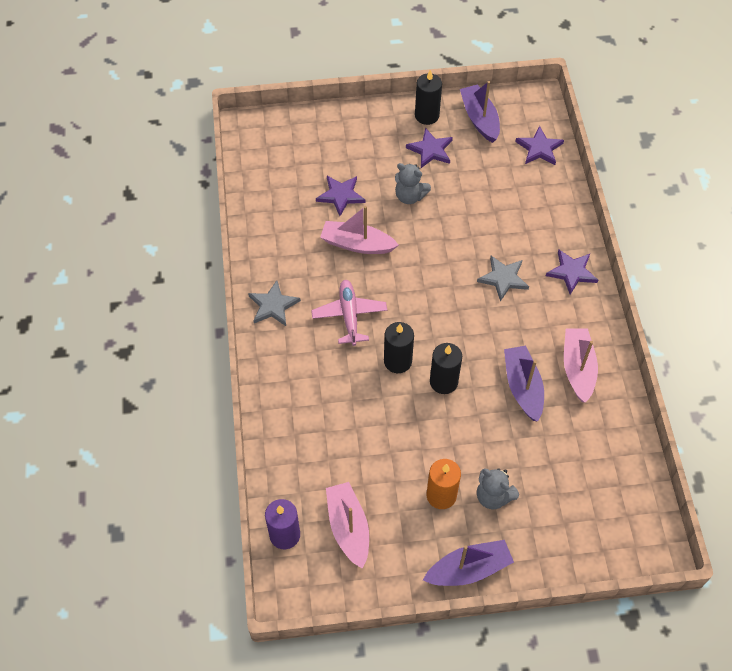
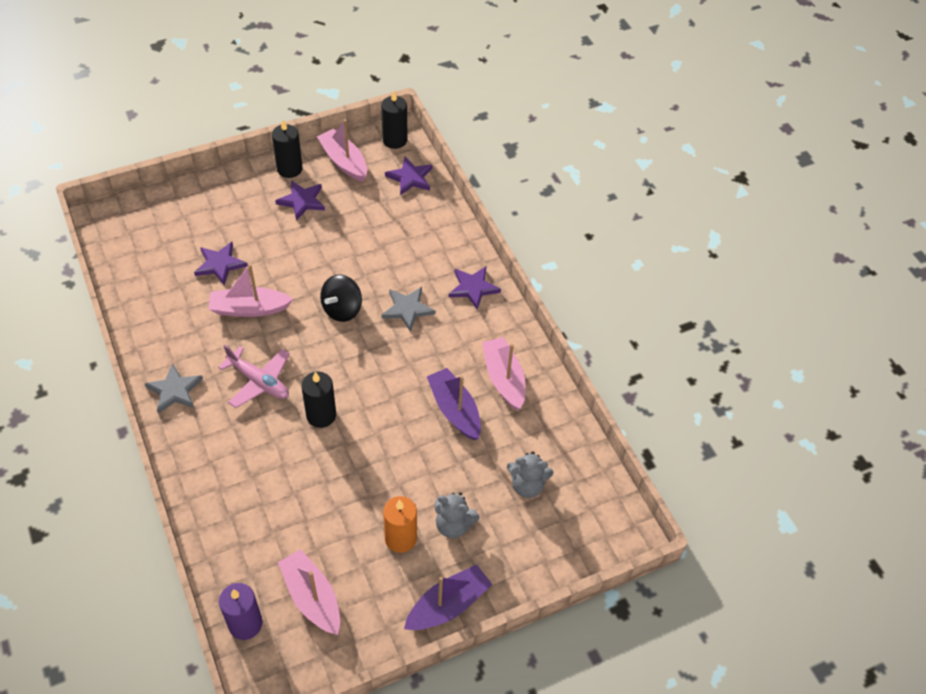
camera: 20 degrees left, 5 degrees down
pink plane [311,280,387,346] -> pink plane turned 150 degrees clockwise [218,345,290,408]
grey teddy bear [395,163,431,204] -> grey teddy bear moved to [507,451,553,498]
black candle [430,343,462,394] -> black candle moved to [381,91,408,149]
purple boat [460,81,500,143] -> pink boat [317,119,367,182]
none -> black spinning top [320,274,362,322]

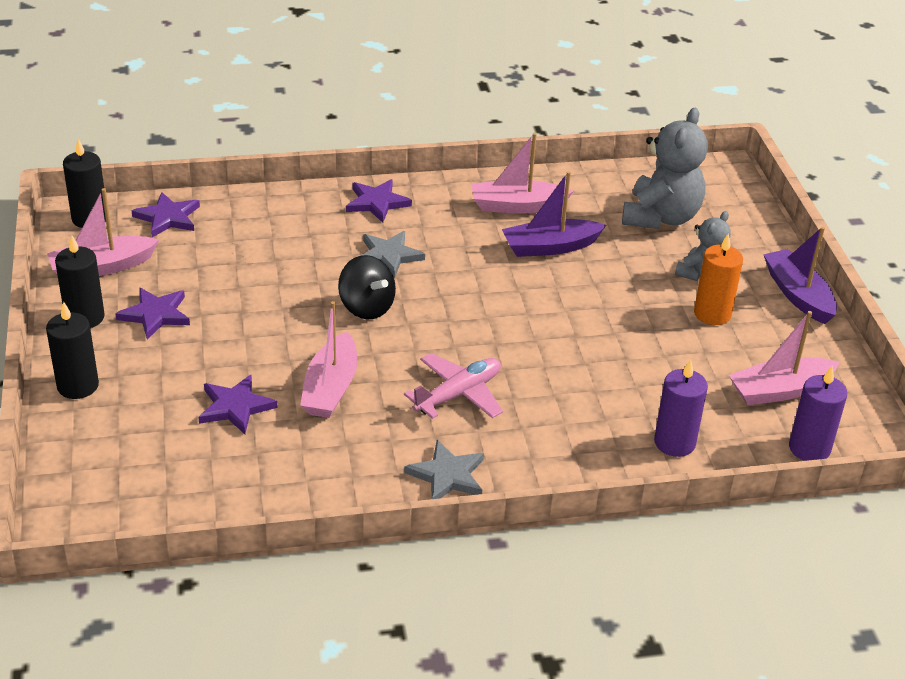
camera: 75 degrees left, 15 degrees down
black candle [301,371,336,428] -> black candle moved to [46,302,99,399]
grey teddy bear [507,451,553,498] -> grey teddy bear [622,108,708,229], size x1.70
none -> purple candle [654,359,708,457]

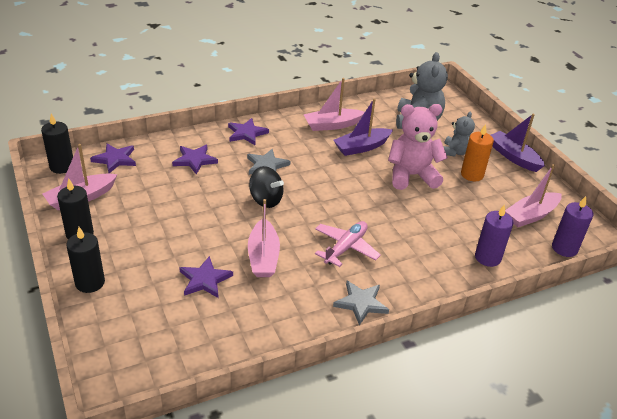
camera: 15 degrees left, 0 degrees up
purple star [115,288,190,340] -> purple star moved to [172,145,218,175]
none -> pink teddy bear [388,104,448,190]

